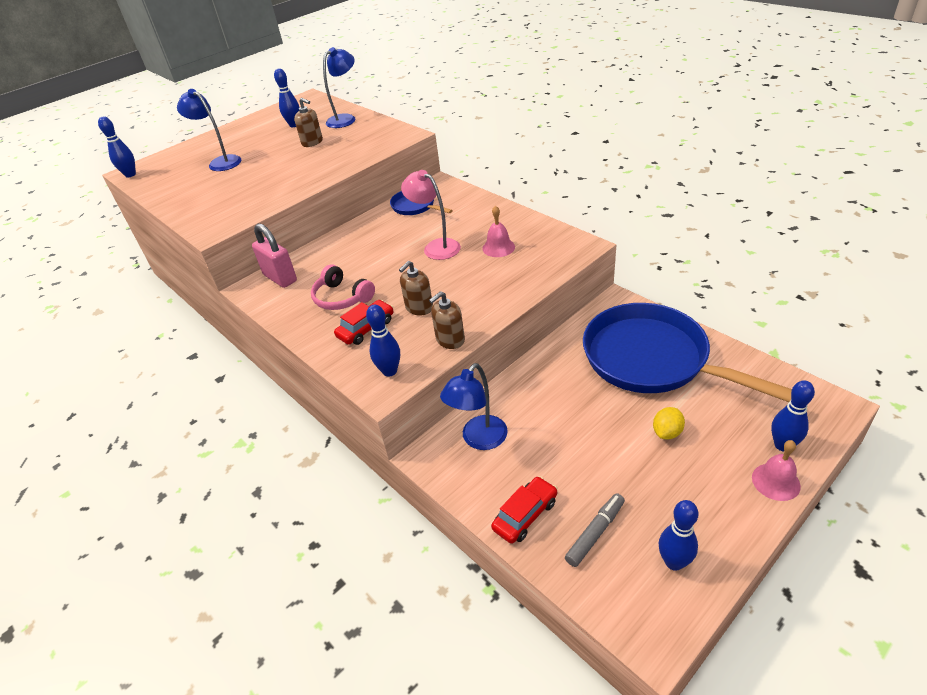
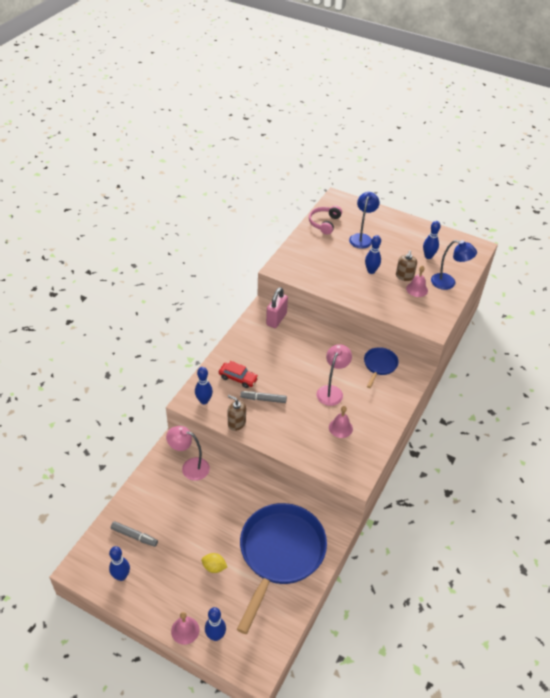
camera: 65 degrees right, 5 degrees up
blue bowling pin [98,116,136,177] -> blue bowling pin moved to [365,235,381,274]
pink headphones [311,264,375,310] -> pink headphones moved to [309,206,342,235]
brown soap dispenser [399,261,433,316] -> grey marker [240,391,287,403]
blue lamp [440,363,508,450] -> pink lamp [166,426,210,481]
red car [491,476,557,544] -> none
none -> pink bell [406,266,428,297]

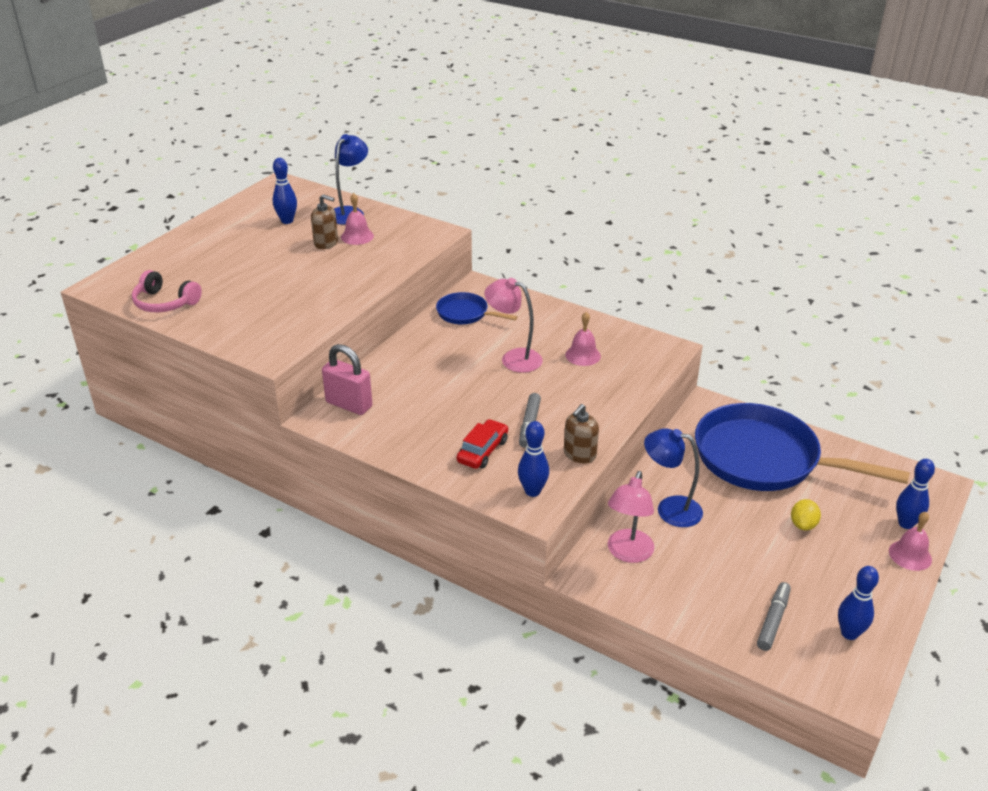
camera: 85 degrees left, 10 degrees down
blue lamp [349,192,380,249] -> blue lamp moved to [644,428,703,527]
blue bowling pin [365,235,381,274] -> none

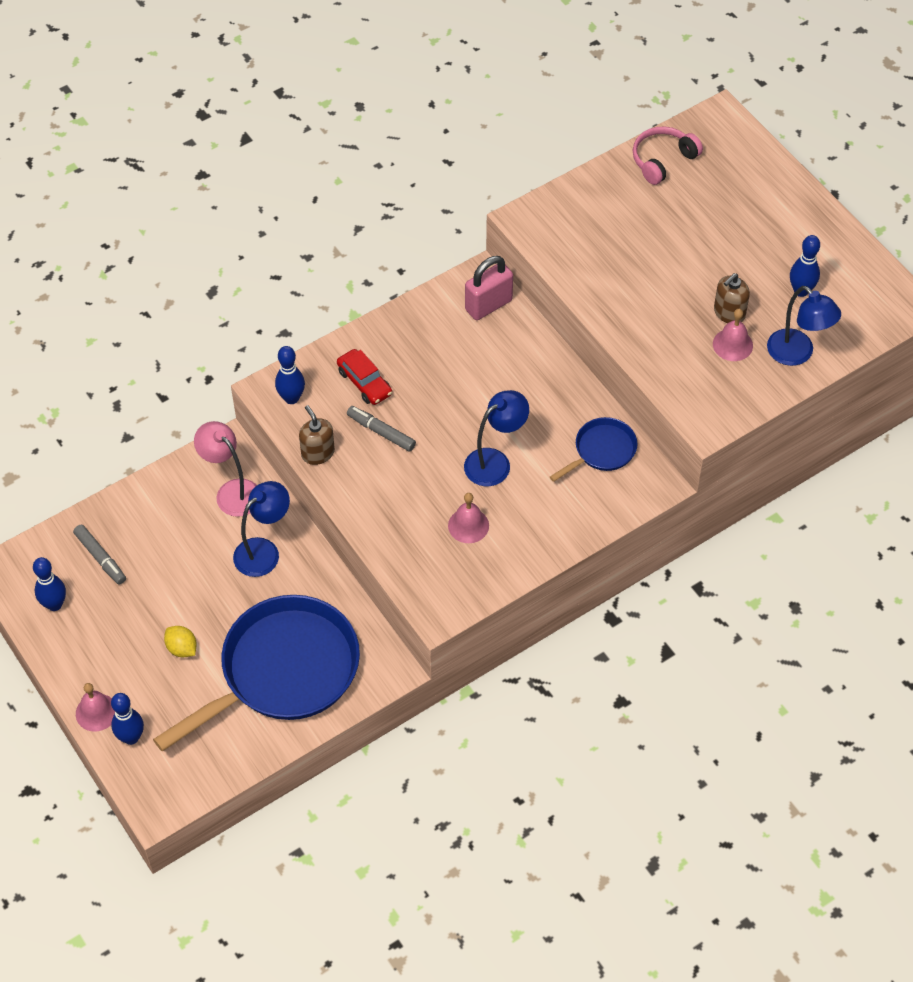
camera: 115 degrees right, 20 degrees up
pink lamp [485,278,543,373] -> blue lamp [464,390,529,486]

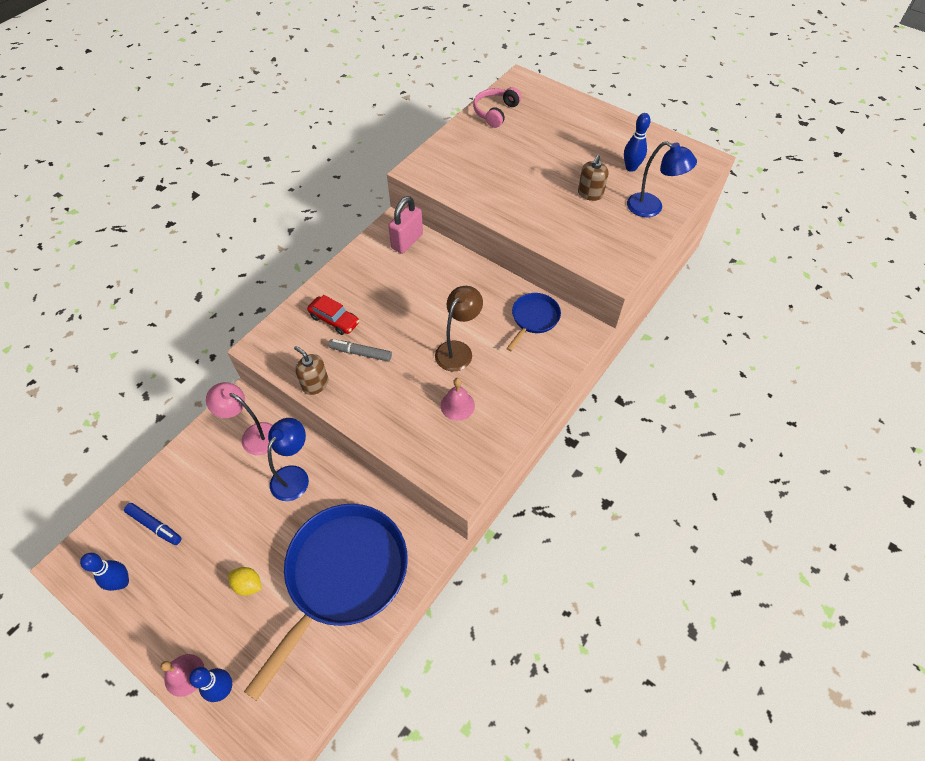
camera: 20 degrees left, 0 degrees up
grey marker [73,524,126,584] -> blue marker [124,503,182,545]
blue bowling pin [275,346,305,404] -> none
blue lamp [464,390,529,486] -> brown lamp [435,286,483,371]
pink bell [713,309,753,361] -> none

